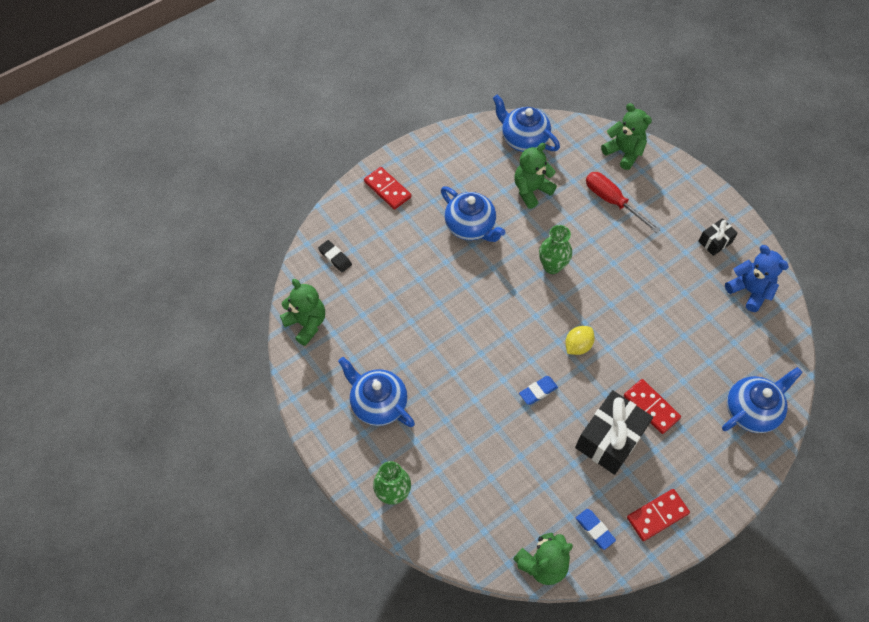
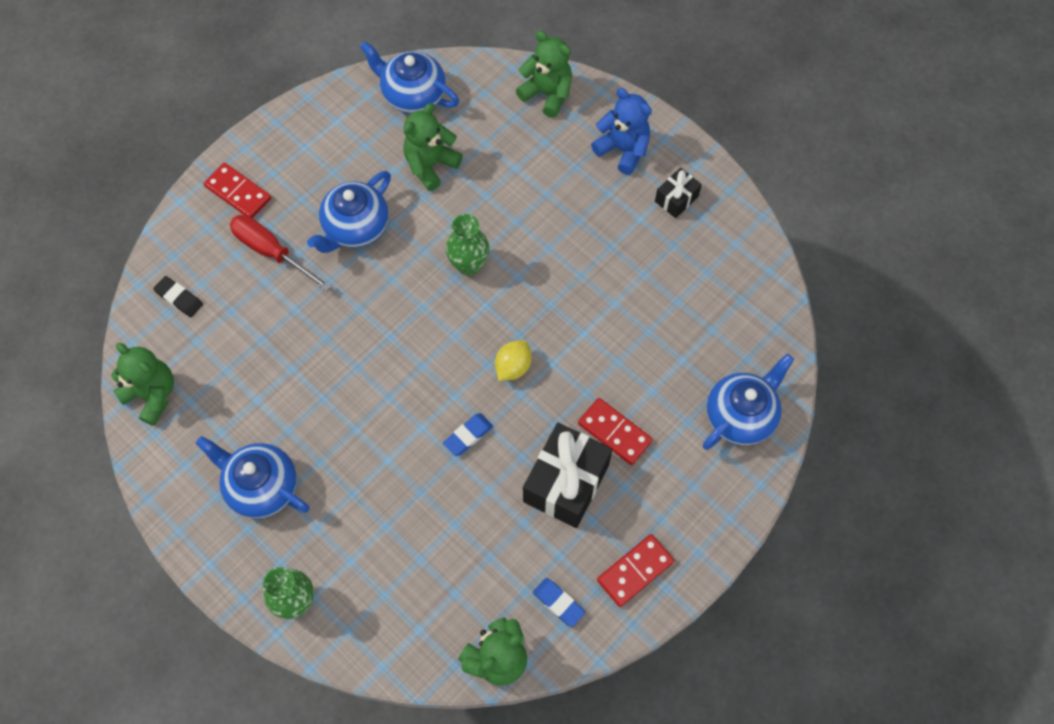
camera: 10 degrees left, 5 degrees up
blue teapot [441,186,506,242] -> blue teapot turned 90 degrees clockwise [307,171,391,253]
red screwdriver [586,172,660,233] -> red screwdriver moved to [230,215,331,291]
blue teddy bear [725,245,789,312] -> blue teddy bear moved to [591,88,652,175]

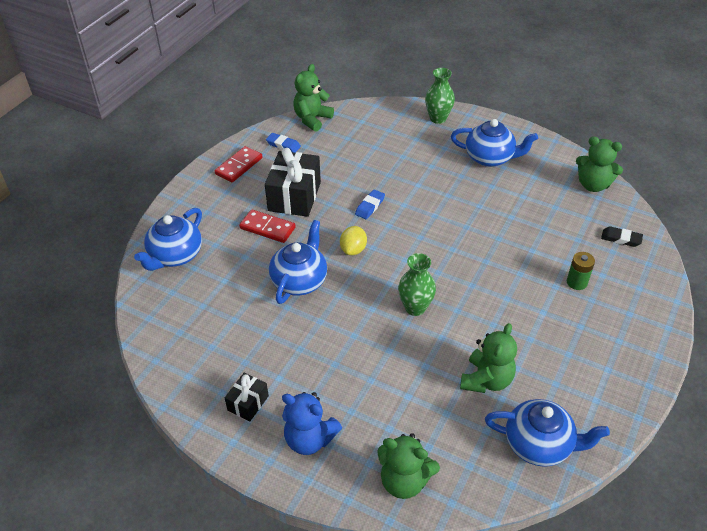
camera: 165 degrees right, 20 degrees down
red domino [203,163,271,218] -> none
red screwdriver [230,215,331,291] -> green battery [567,252,595,290]
blue teapot [307,171,391,253] -> blue teapot moved to [269,220,327,304]

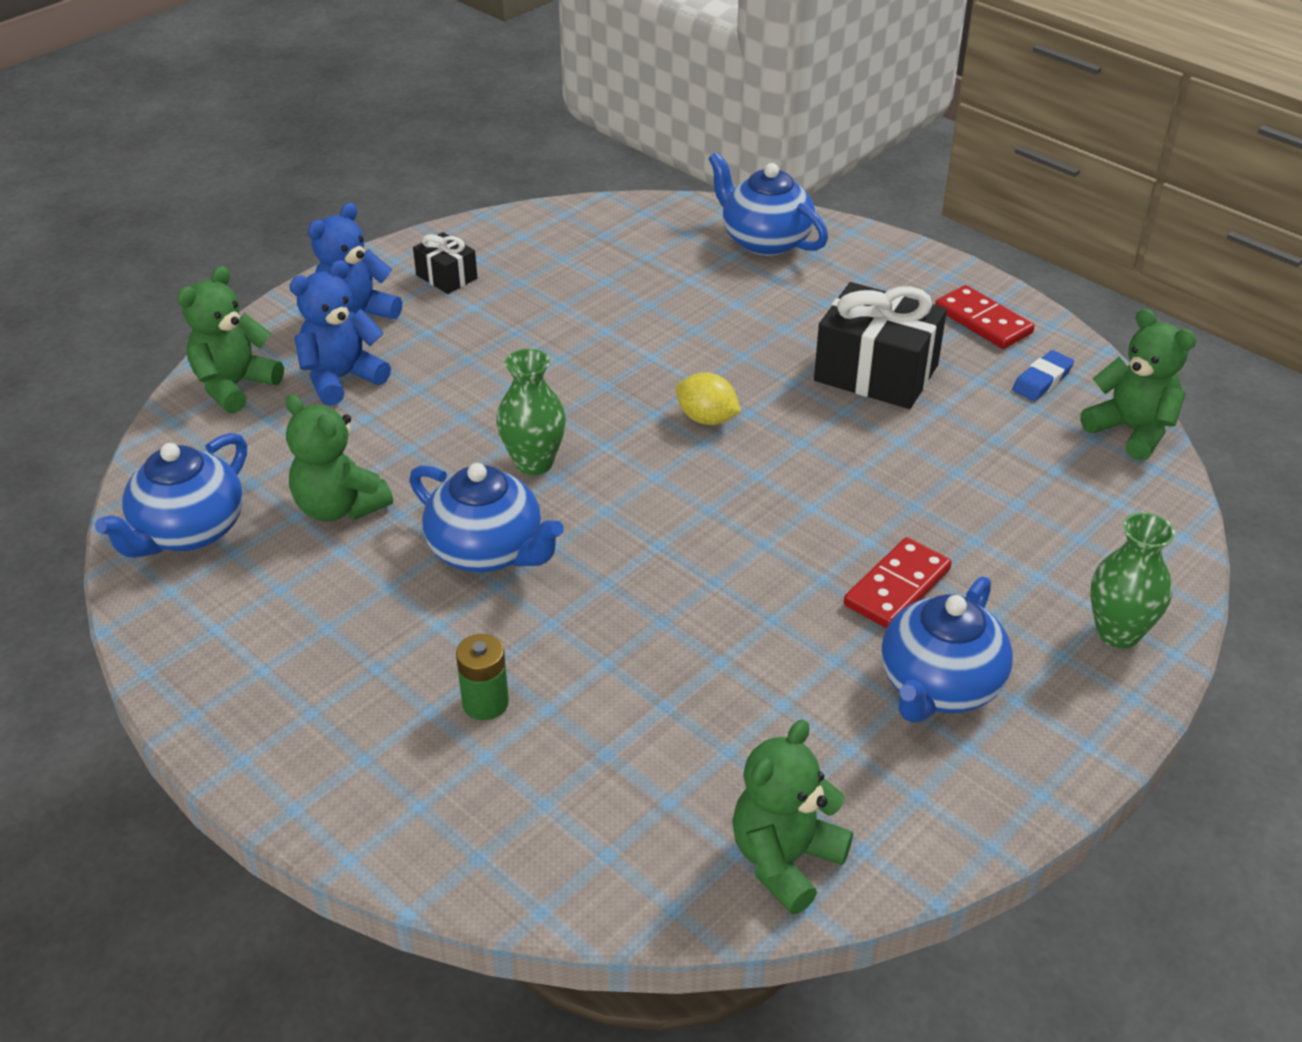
camera: 105 degrees right, 5 degrees down
red domino [239,210,296,243] -> red domino moved to [844,537,952,629]
blue teapot [269,220,327,304] -> blue teapot moved to [409,463,564,573]
blue eraser [355,189,385,219] -> none
black eraser [601,227,643,247] -> none
none -> blue teddy bear [289,260,391,406]

